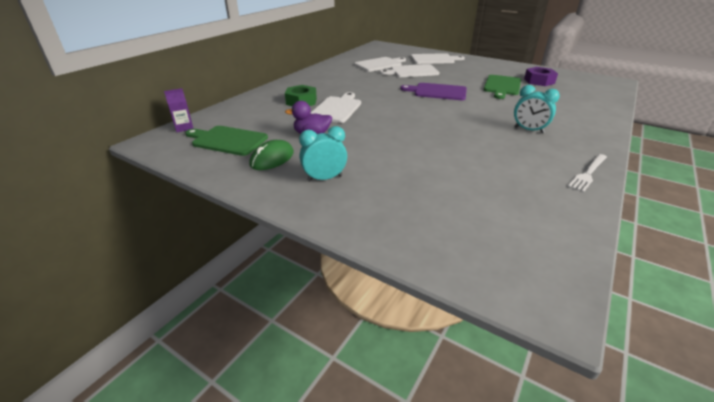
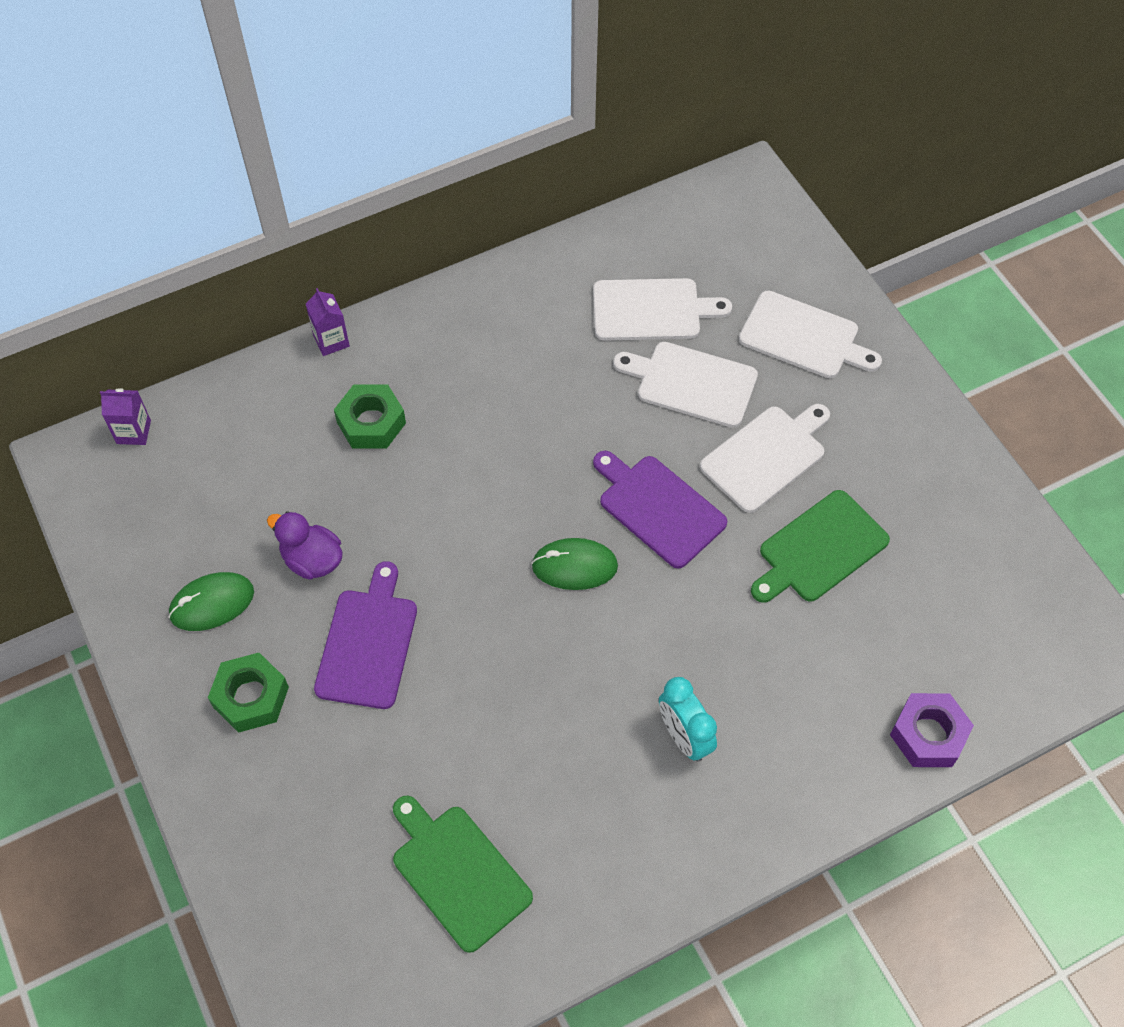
camera: 30 degrees right, 25 degrees up
green cutting board [186,126,268,156] -> green cutting board moved to [393,795,533,953]
turquoise clock [299,126,347,182] -> green nut [208,653,289,733]
white cutting board [311,92,361,123] -> white cutting board moved to [700,404,830,513]
purple nut [524,67,558,86] -> purple nut moved to [890,693,974,767]
white fork [568,154,607,192] -> none
none -> purple carton [306,288,350,356]
none -> purple cutting board [314,561,417,709]
none -> green mouse [531,538,618,590]

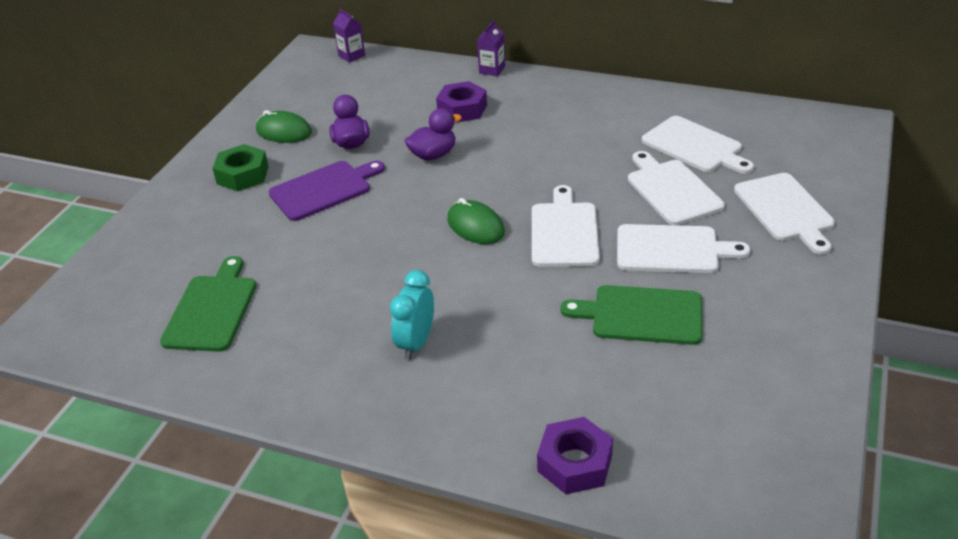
camera: 50 degrees right, 20 degrees down
green nut [334,385,406,449] -> purple nut [436,81,487,123]
purple cutting board [593,451,727,569] -> white cutting board [532,185,600,267]
none -> purple duck [405,108,462,160]

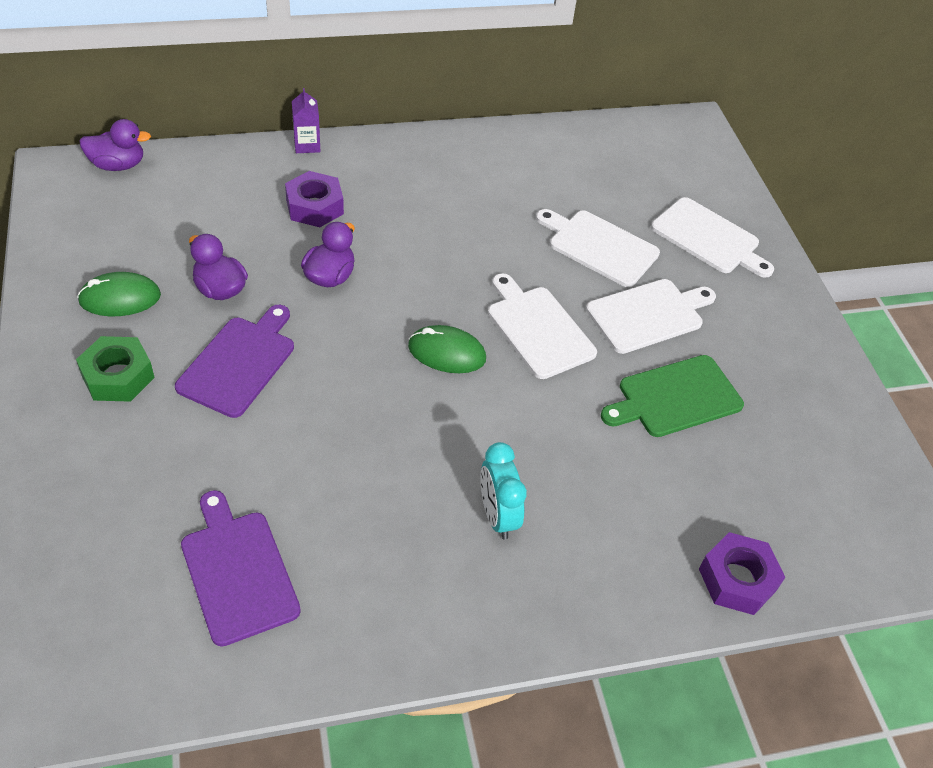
camera: 40 degrees left, 10 degrees up
green cutting board [160,256,256,352] -> purple cutting board [181,490,301,646]
purple carton [333,9,365,63] -> purple duck [79,119,151,171]
white cutting board [642,116,754,174] -> none

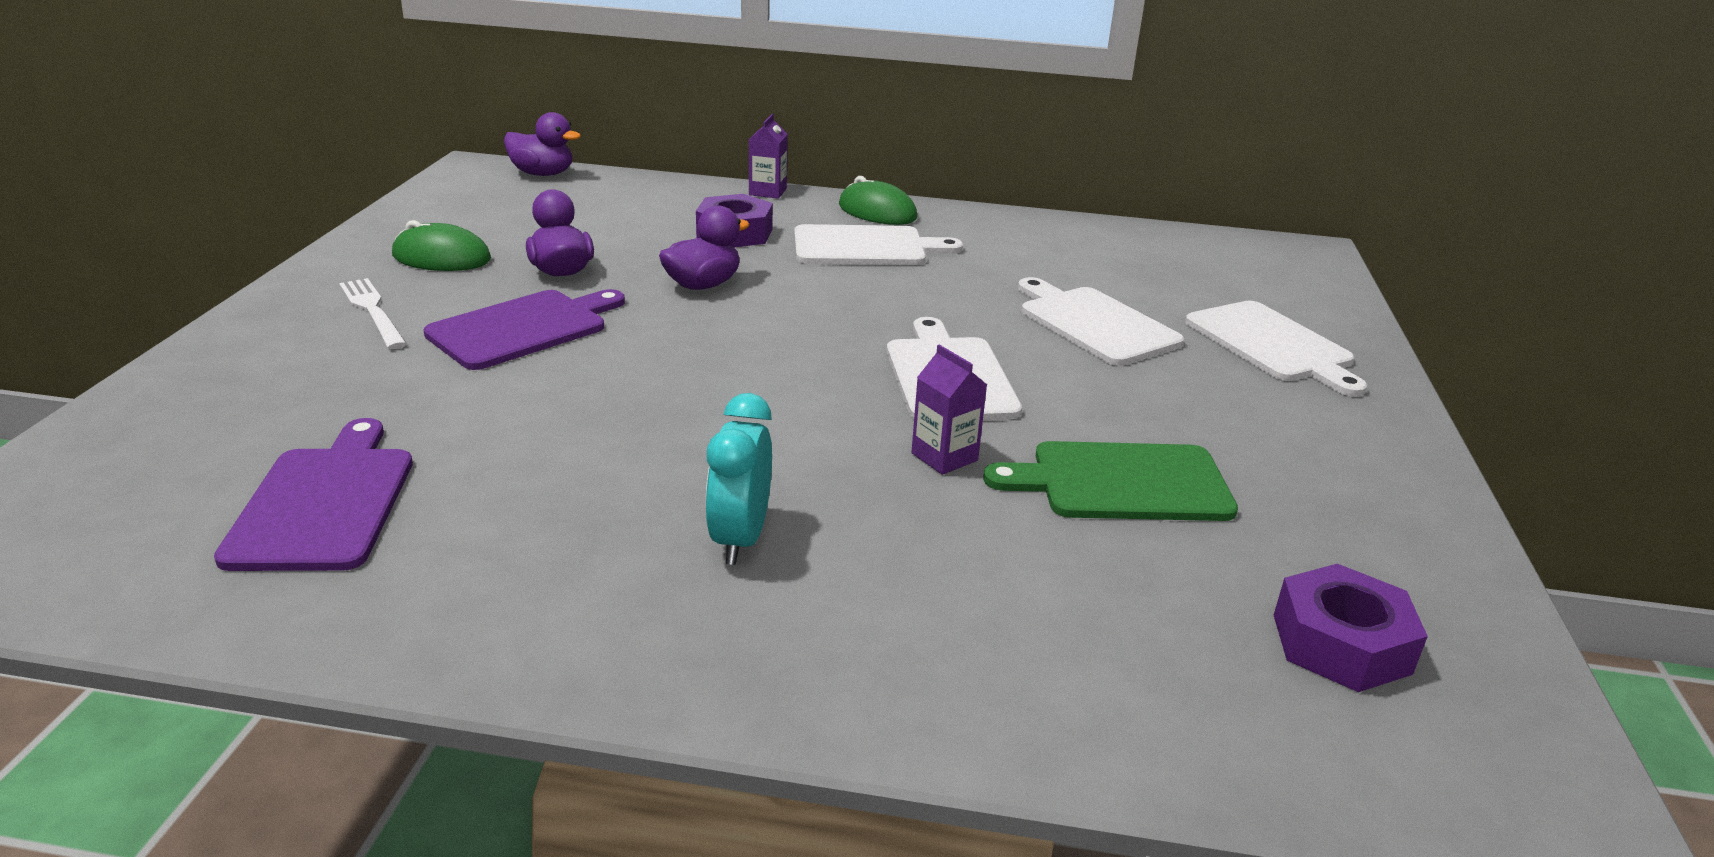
camera: 25 degrees right, 20 degrees down
green nut [76,336,155,402] -> white fork [339,278,407,349]
green mouse [408,325,486,373] -> green mouse moved to [839,176,917,225]
white cutting board [586,279,716,354] -> white cutting board moved to [794,224,963,265]
purple nut [699,532,785,615] -> purple nut moved to [1274,564,1428,692]
none -> purple carton [911,344,987,475]

